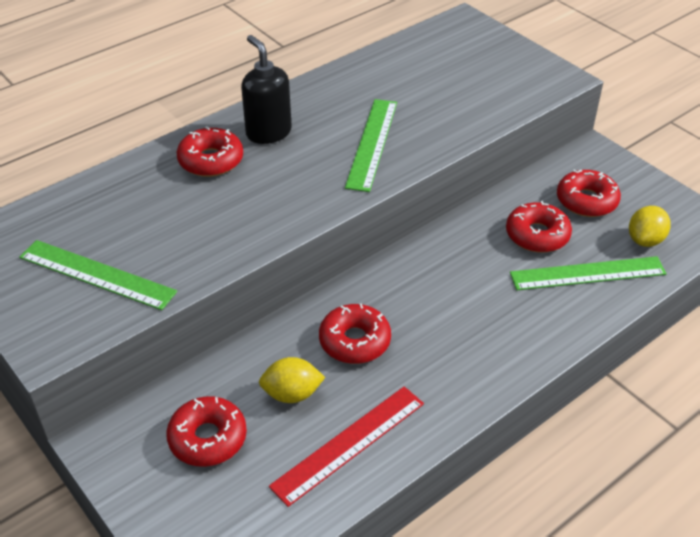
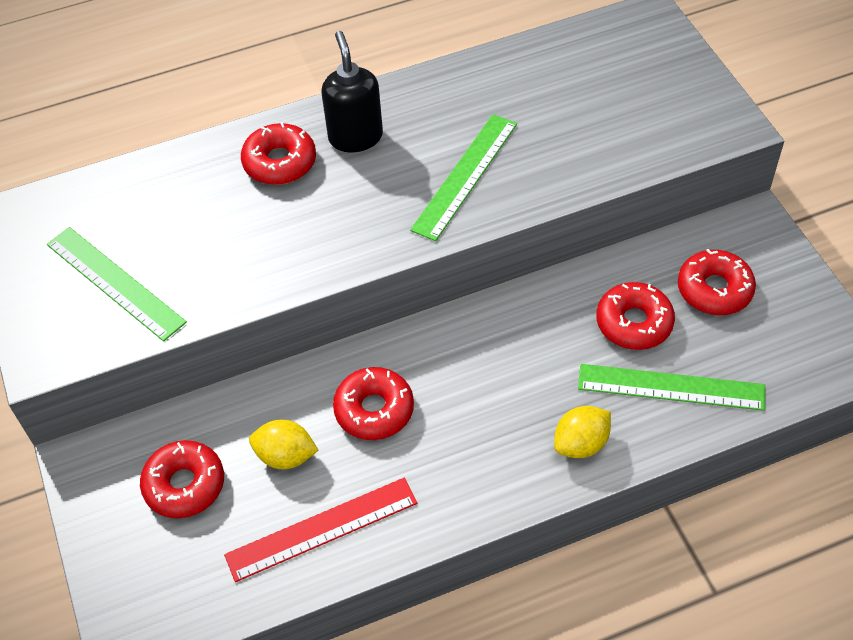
camera: 20 degrees right, 10 degrees up
yellow lemon [629,206,671,247] -> yellow lemon moved to [554,406,611,458]

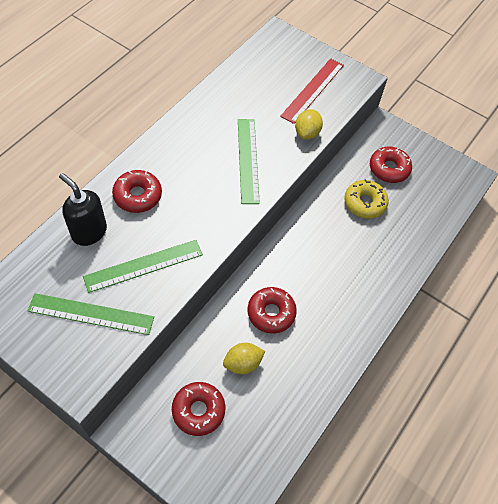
camera: 40 degrees left, 5 degrees up
red ruler [224,478,417,582] -> red ruler moved to [280,58,344,124]
black soap dispenser [321,31,383,152] -> black soap dispenser moved to [59,173,107,246]
yellow lemon [554,406,611,458] -> yellow lemon moved to [295,109,323,140]
green ruler [578,364,765,411] -> green ruler moved to [83,240,203,293]
red donut [596,282,675,350] -> yellow donut [344,179,389,219]

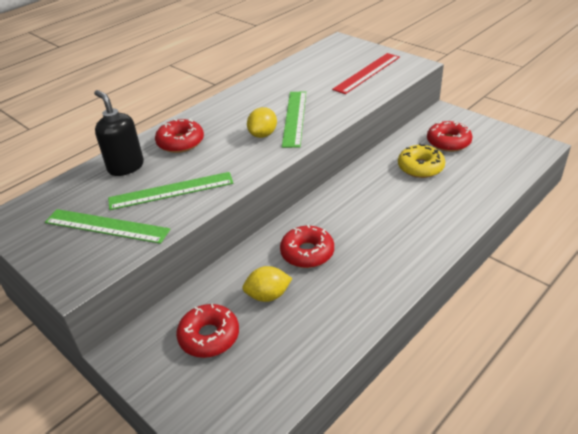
camera: 15 degrees right, 20 degrees down
yellow lemon [295,109,323,140] -> yellow lemon moved to [247,107,277,138]

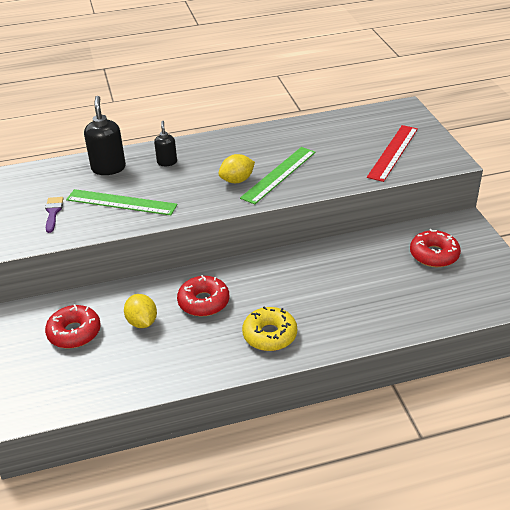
camera: 30 degrees right, 0 degrees up
green ruler [45,209,170,244] -> purple brush [45,197,63,233]
red donut [155,119,204,153] -> black soap dispenser [154,120,177,166]
yellow lemon [242,266,292,302] -> yellow lemon turned 45 degrees clockwise [124,294,157,328]
red ruler [332,53,400,94] -> red ruler turned 45 degrees counterclockwise [367,125,418,182]
yellow donut [398,143,445,178] -> yellow donut moved to [242,307,297,351]

